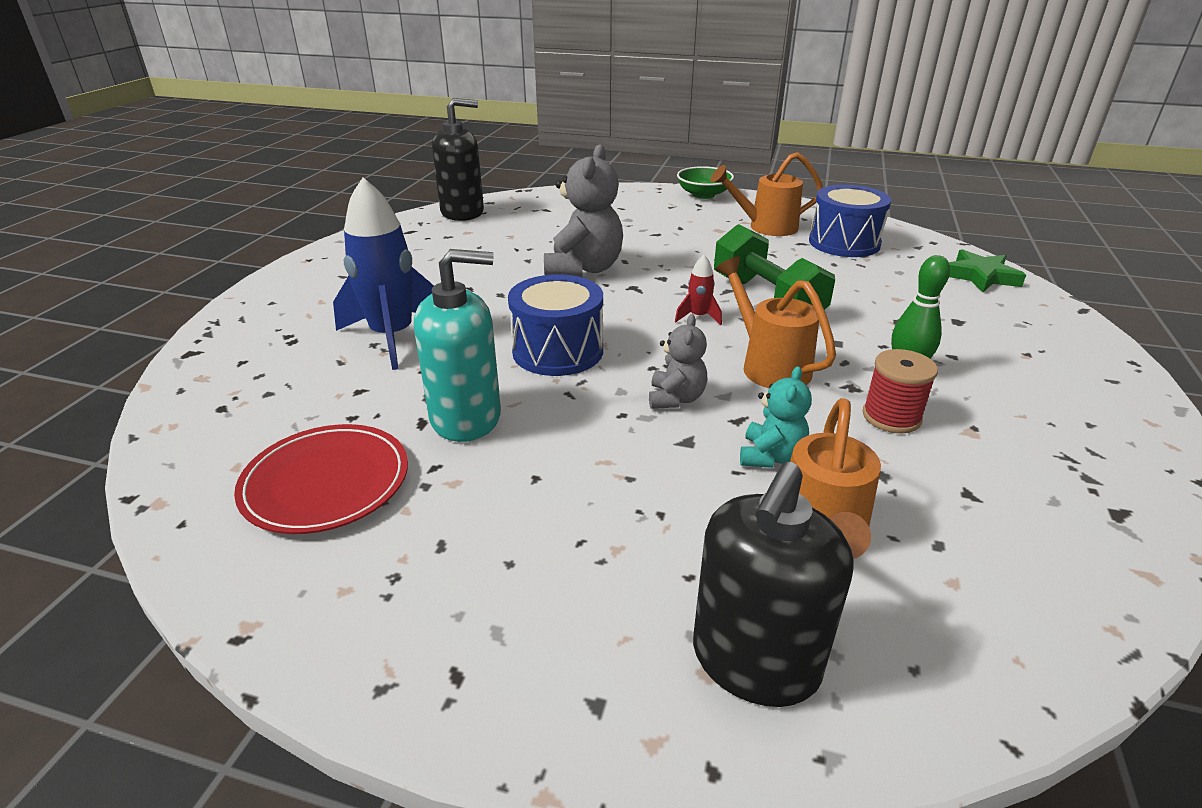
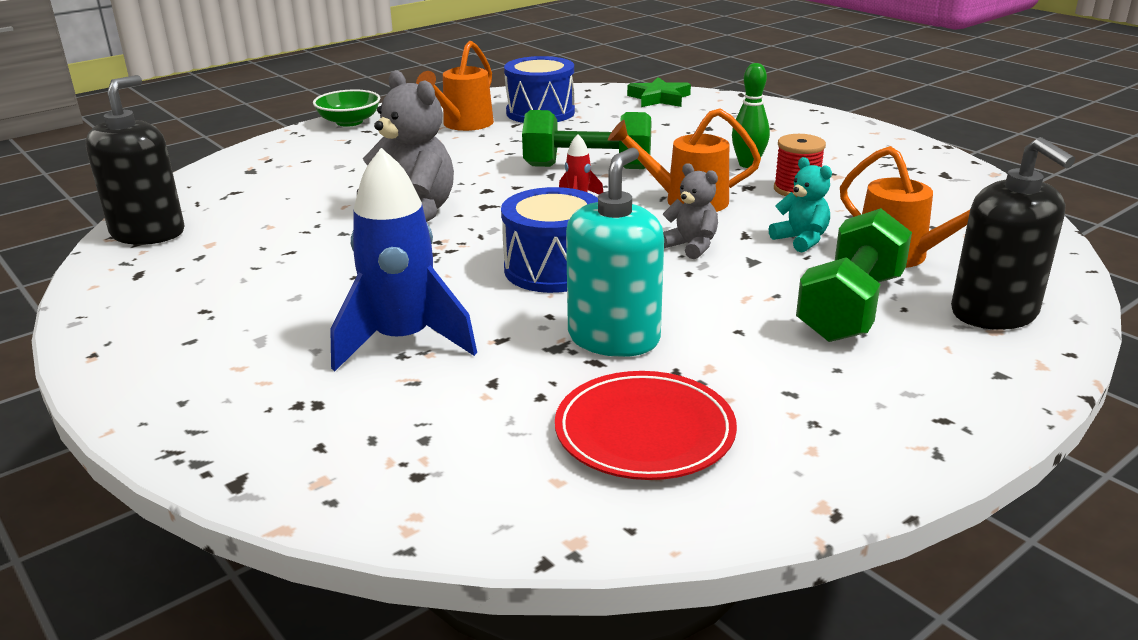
camera: 55 degrees left, 5 degrees down
none -> green dumbbell [796,208,912,342]

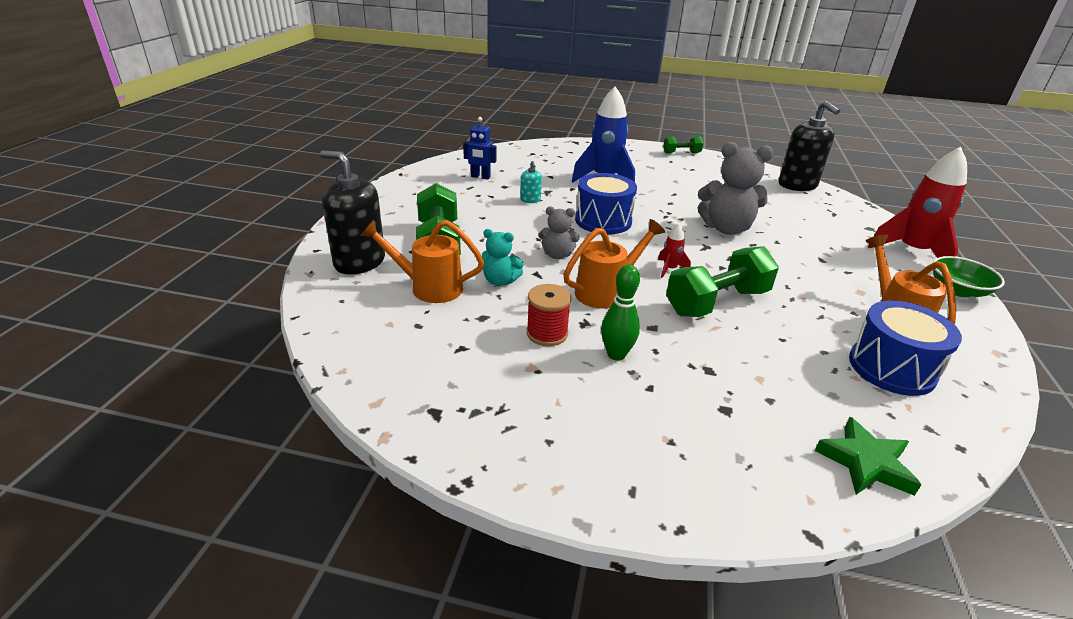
camera: 140 degrees right, 5 degrees up
red plate [555,371,737,480] -> blue robot [463,117,496,179]
turquoise soap dispenser [566,147,664,357] -> turquoise soap dispenser [520,161,542,203], size x0.45
none -> green dumbbell [663,136,703,154]
none -> red rocket [868,147,967,258]

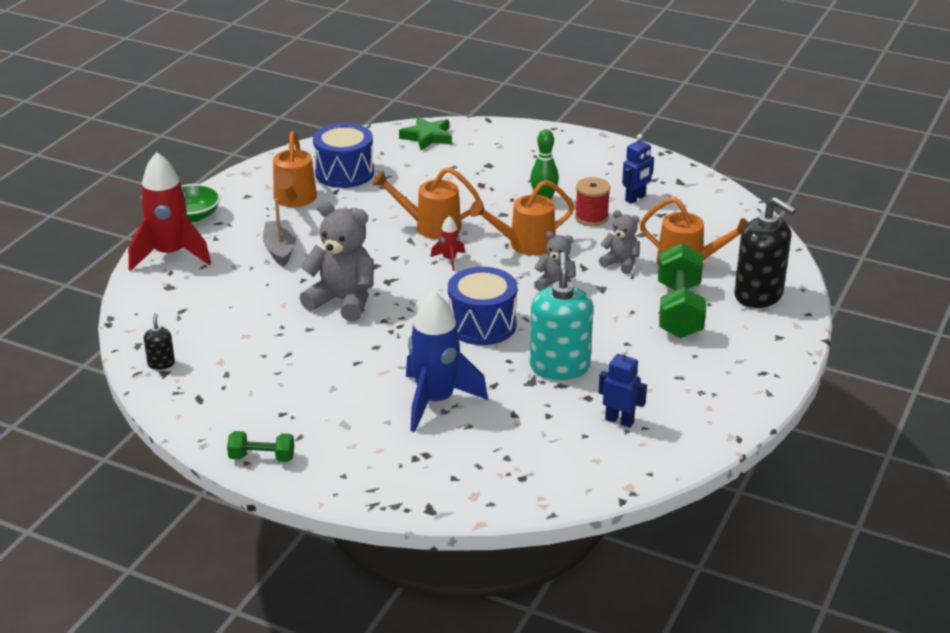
camera: 165 degrees left, 0 degrees up
turquoise teddy bear [482,229,524,286] -> grey teddy bear [599,210,640,274]
turquoise soap dispenser [520,161,542,203] -> turquoise soap dispenser [530,252,594,380], size x2.22
green dumbbell [666,246,779,317] -> orange watering can [372,167,481,239]
black soap dispenser [779,101,840,191] -> black soap dispenser [144,313,175,370], size x0.45
none -> grey boat [263,198,296,267]
none -> blue robot [622,134,654,204]

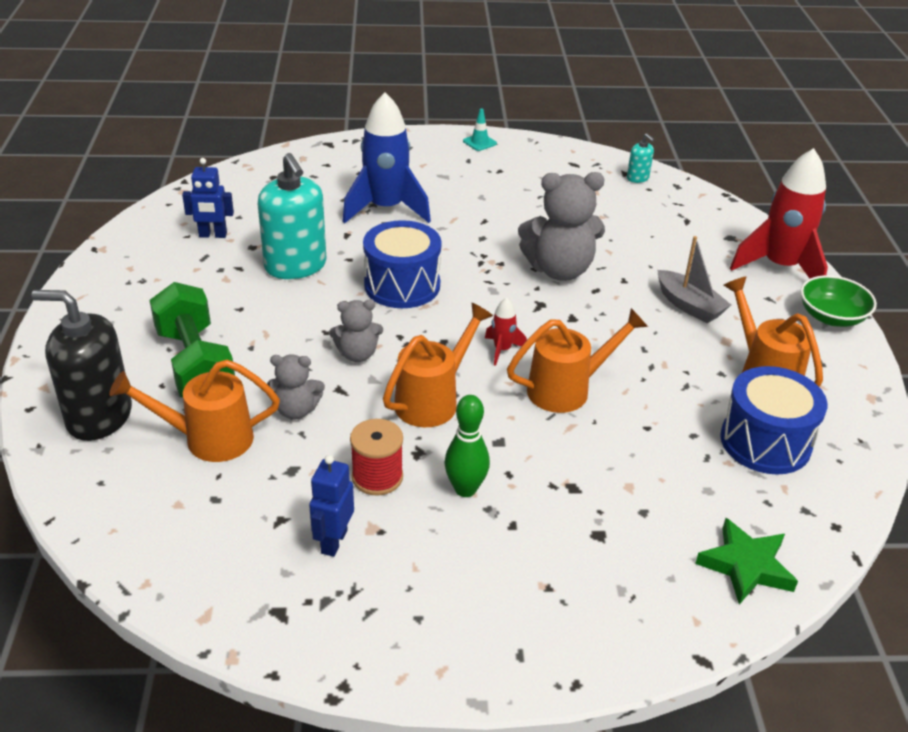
camera: 150 degrees right, 5 degrees up
black soap dispenser [144,313,175,370] -> turquoise soap dispenser [627,133,654,183]
green dumbbell [227,431,294,462] -> turquoise traffic cone [463,108,497,151]

